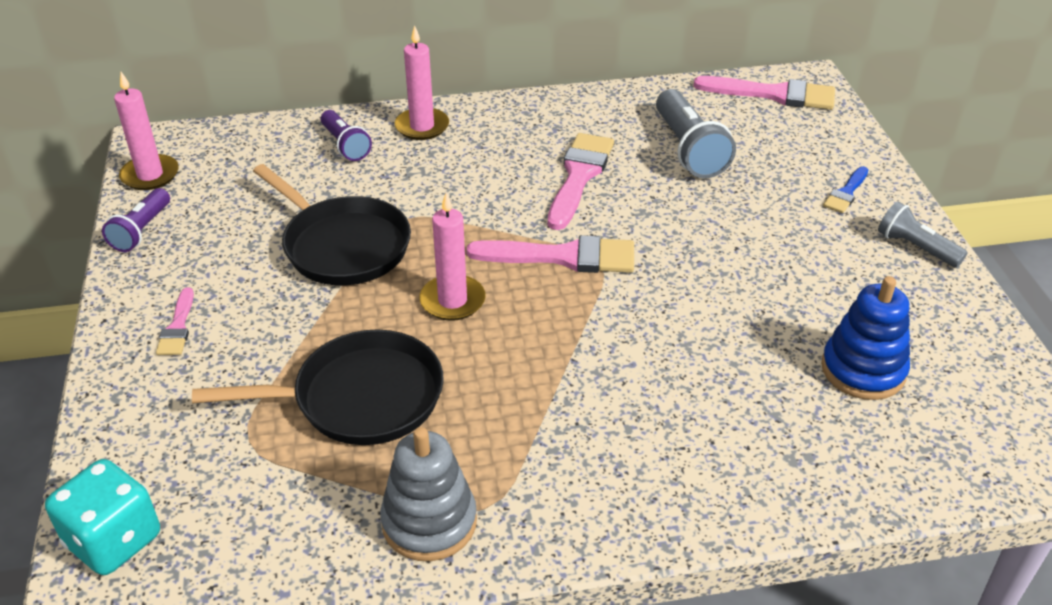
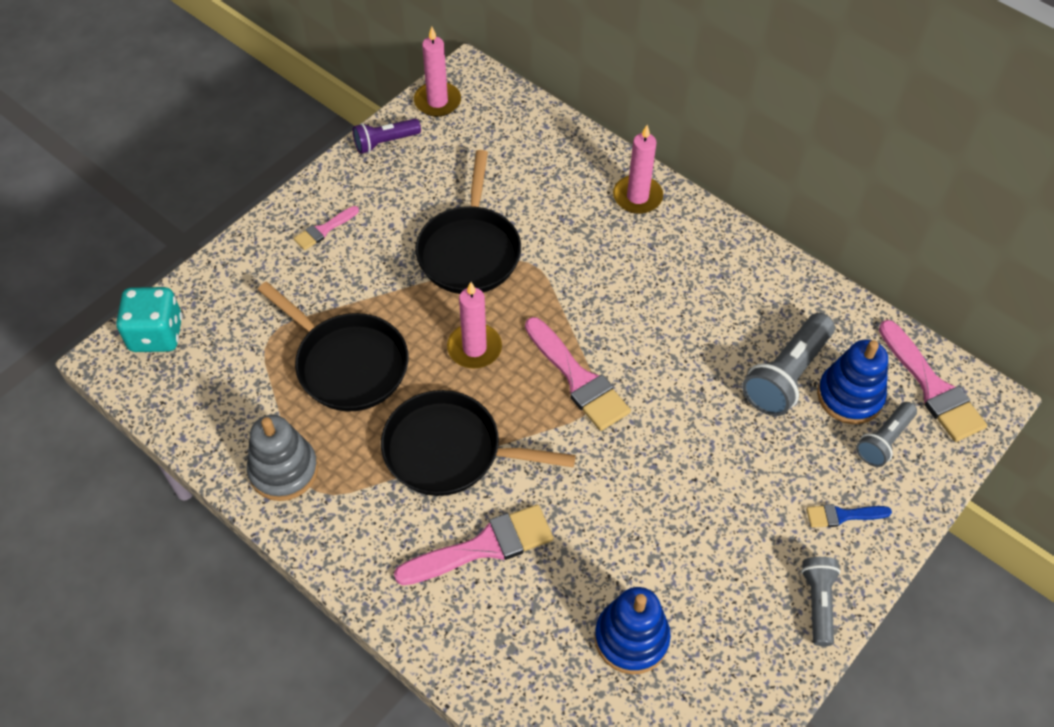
camera: 50 degrees right, 15 degrees up
purple flashlight [321,110,372,161] -> none
pink brush [548,133,614,230] -> pink brush moved to [394,504,554,585]
none -> black pan [381,390,576,496]
none -> blue stacking toy [817,339,888,424]
none -> grey flashlight [856,402,917,467]

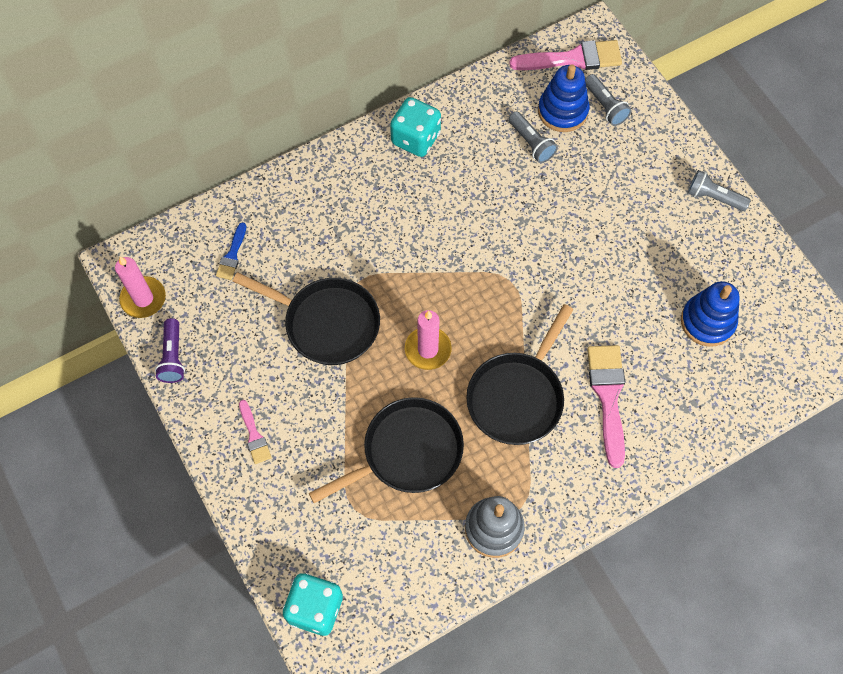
camera: 70 degrees left, 10 degrees up
pink brush [525,317,631,431] -> none
pink candle [613,125,663,214] -> none
grey flashlight [742,313,835,416] -> grey flashlight [509,111,558,163], size x0.62
blue brush [806,504,892,528] -> blue brush moved to [216,222,246,280]
none -> turquoise dice [390,97,441,157]

